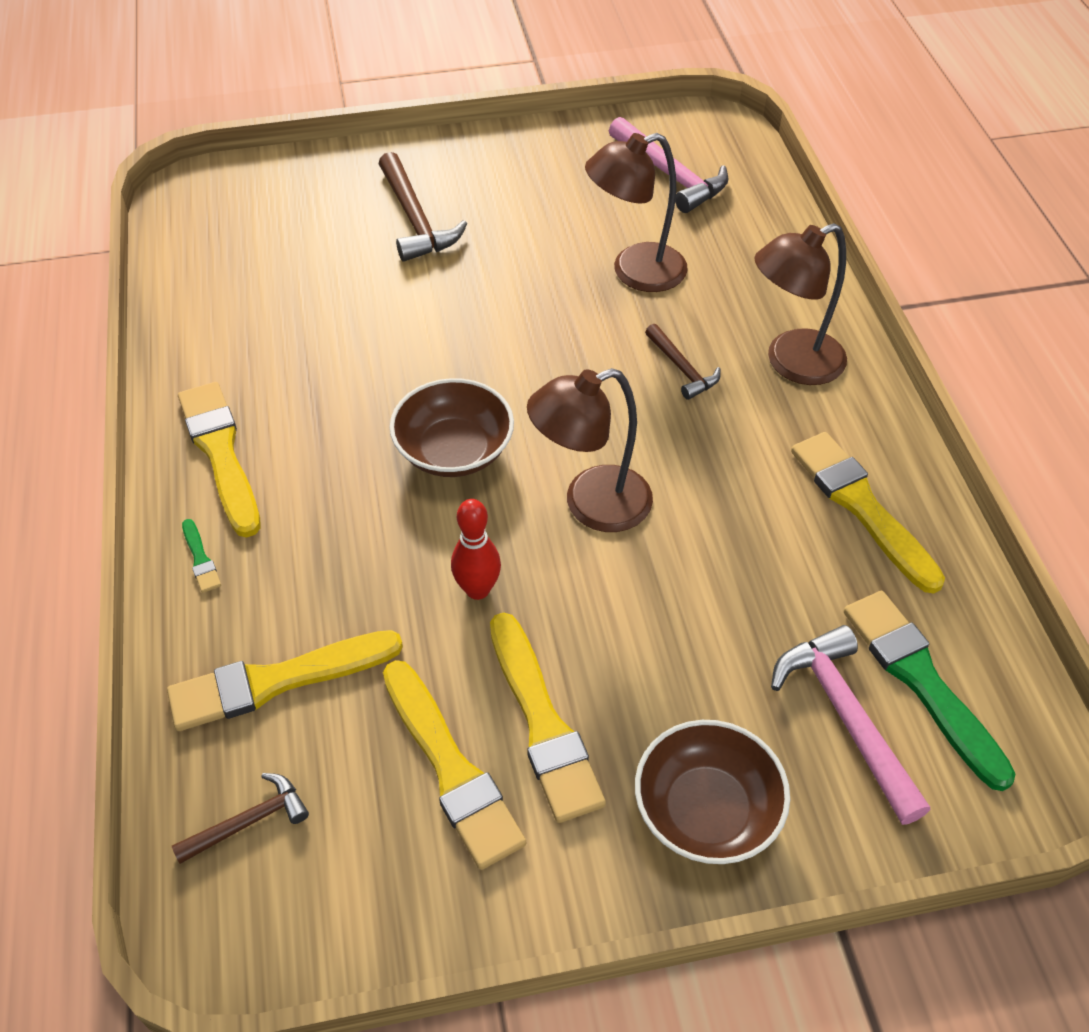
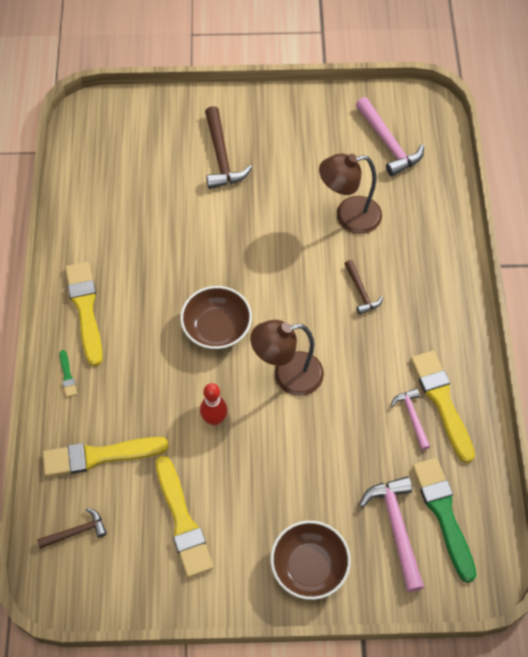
camera: 10 degrees right, 10 degrees up
yellow brush [490,613,606,823] -> none
brown lamp [754,223,847,385] -> none
none -> pink hammer [391,388,430,450]

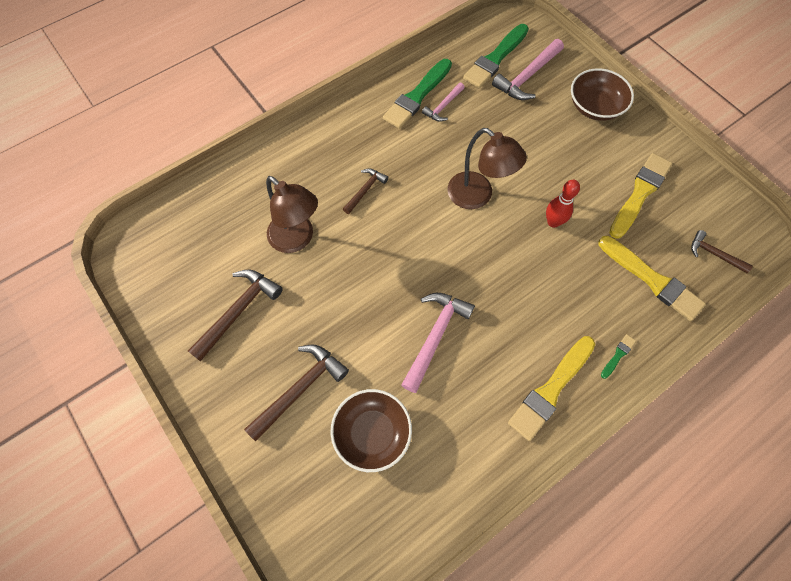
camera: 125 degrees left, 5 degrees up
brown bowl [180,286,252,349] -> brown bowl moved to [331,389,412,472]
pink hammer [356,97,424,176] -> pink hammer moved to [401,293,475,393]
yellow brush [411,351,475,463] -> green brush [383,59,452,129]
none -> brown hammer [188,270,282,362]

